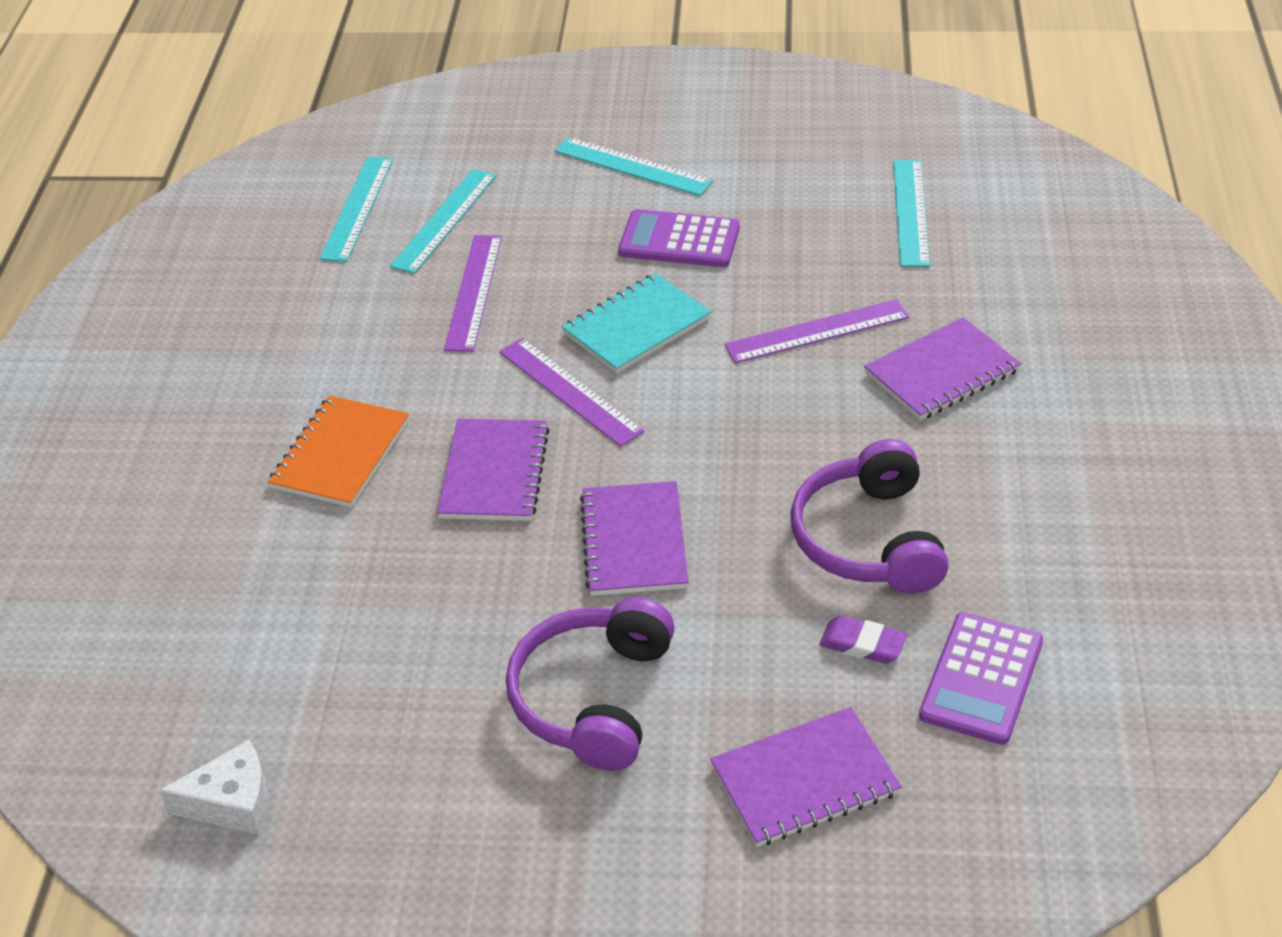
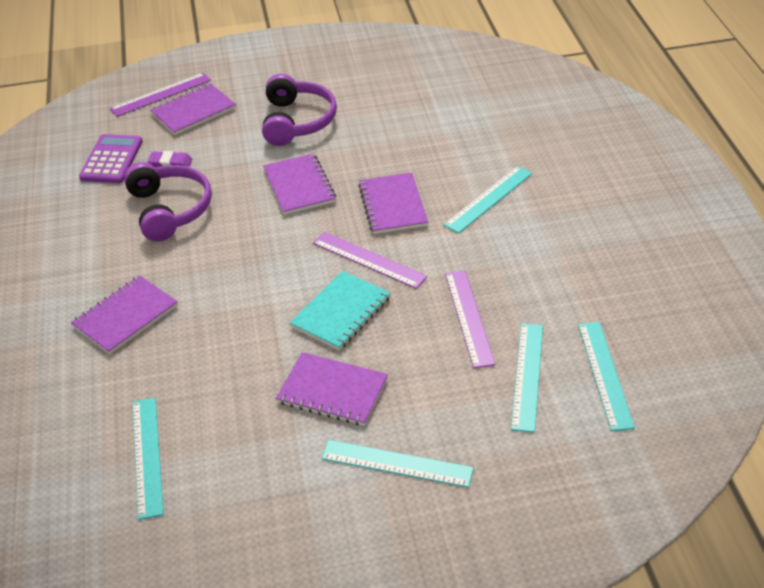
camera: 165 degrees right, 0 degrees up
white cheese [159,740,268,835] -> none
orange notebook [268,395,409,508] -> turquoise ruler [443,166,532,233]
purple calculator [618,209,740,267] -> purple notebook [276,352,388,426]
purple ruler [724,299,910,363] -> purple ruler moved to [110,73,211,117]

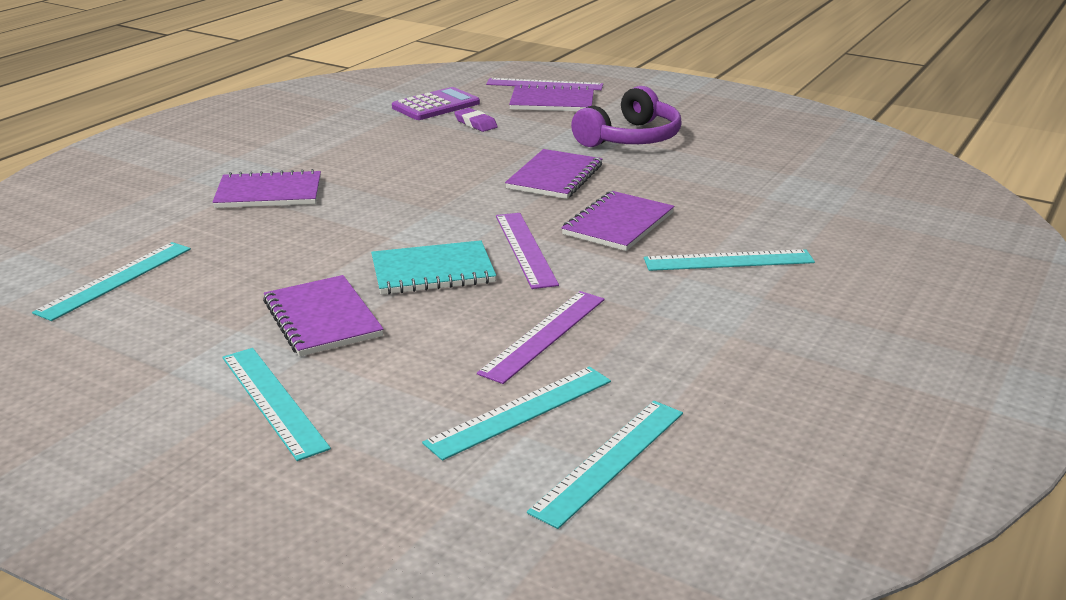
camera: 40 degrees right, 15 degrees down
purple headphones [124,162,212,241] -> none

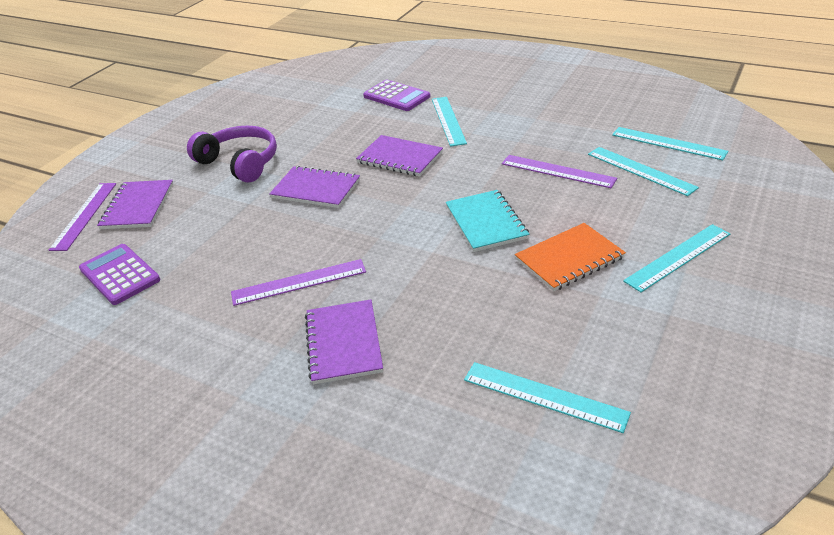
camera: 90 degrees left, 10 degrees up
purple notebook [263,275,383,357] -> orange notebook [515,223,626,291]
purple eraser [454,108,498,132] -> none
purple ruler [496,213,559,289] -> purple ruler moved to [231,259,366,306]
none -> purple calculator [363,80,430,111]

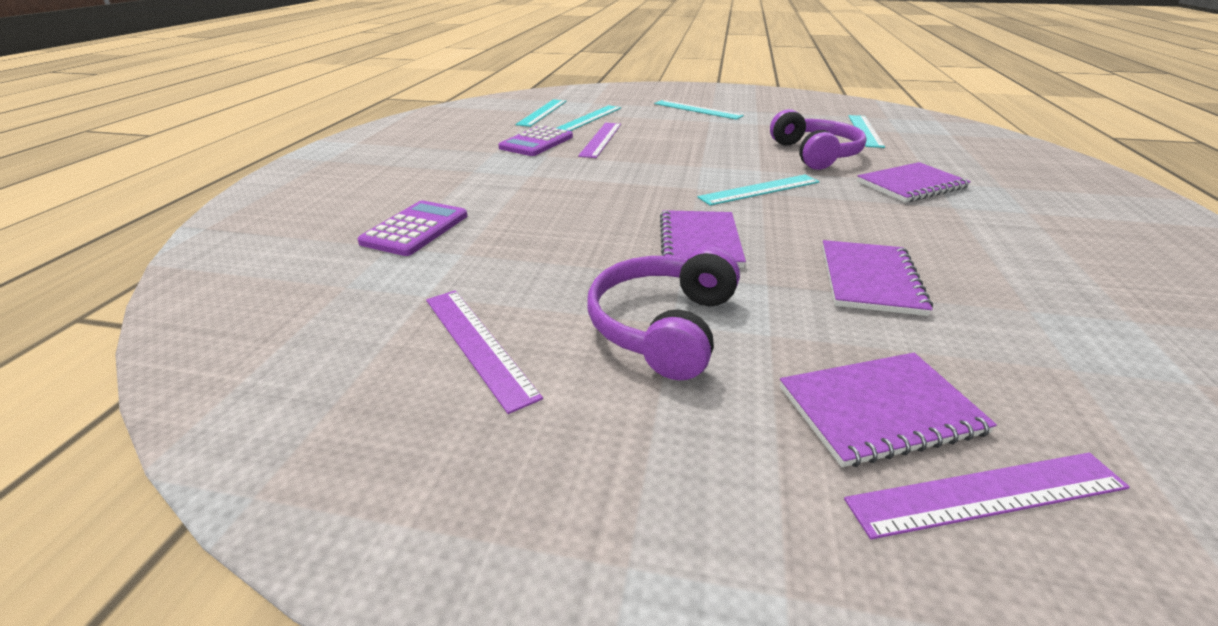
camera: 110 degrees left, 5 degrees down
purple calculator [79,244,160,305] -> purple calculator moved to [498,126,573,156]
purple ruler [231,259,366,306] -> purple ruler moved to [426,291,543,414]
purple notebook [356,135,443,177] -> purple notebook moved to [822,240,933,316]
turquoise ruler [432,97,467,147] -> turquoise ruler moved to [698,175,820,206]
turquoise notebook [446,190,529,252] -> none
orange notebook [515,223,626,291] -> none
none -> purple headphones [770,109,867,170]

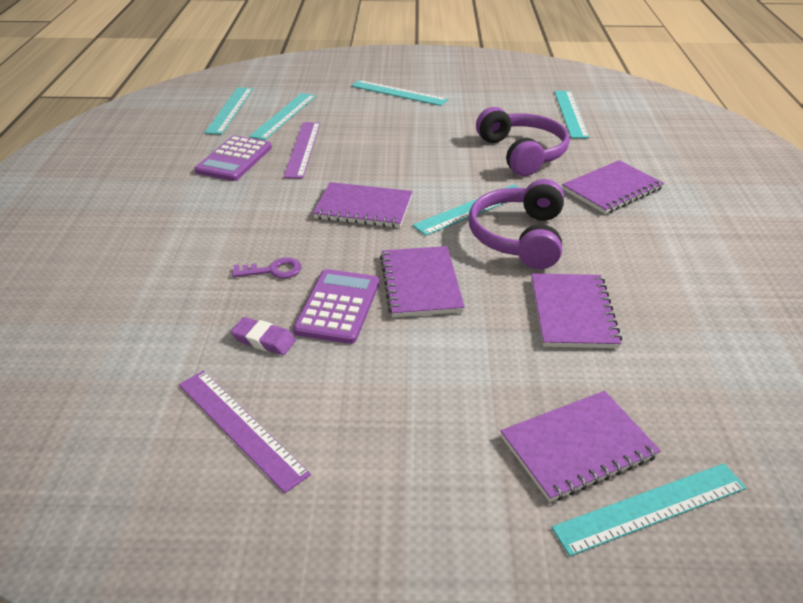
camera: 10 degrees left, 5 degrees up
purple calculator [357,201,468,256] -> purple calculator moved to [293,269,379,344]
purple headphones [587,246,740,380] -> purple headphones moved to [469,179,564,269]
purple ruler [844,453,1130,540] -> turquoise ruler [551,463,746,556]
none -> purple eraser [231,317,296,355]
none -> purple key [232,257,302,278]
none -> purple notebook [313,182,413,228]

